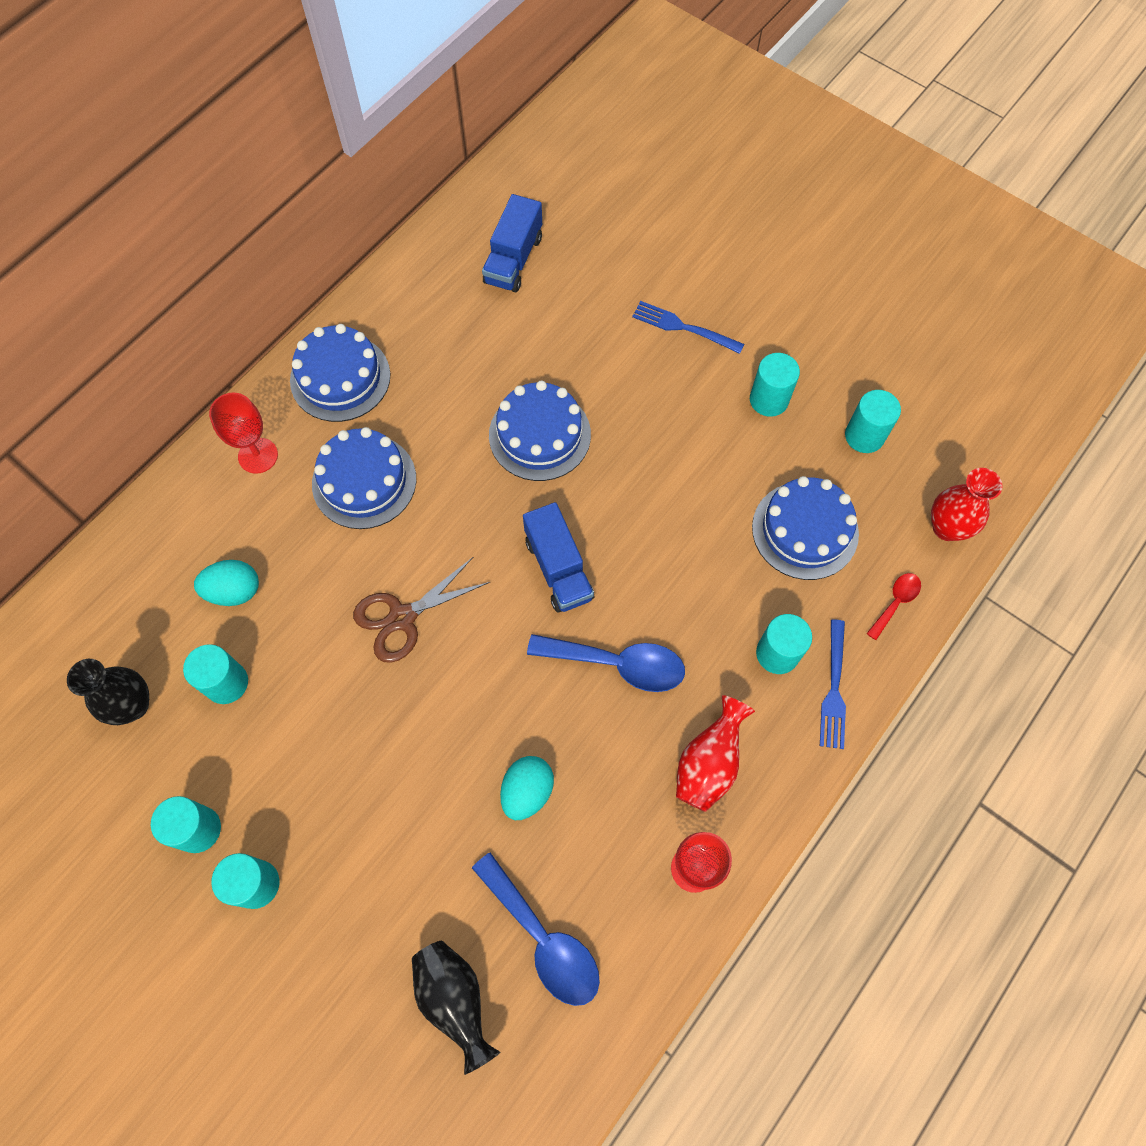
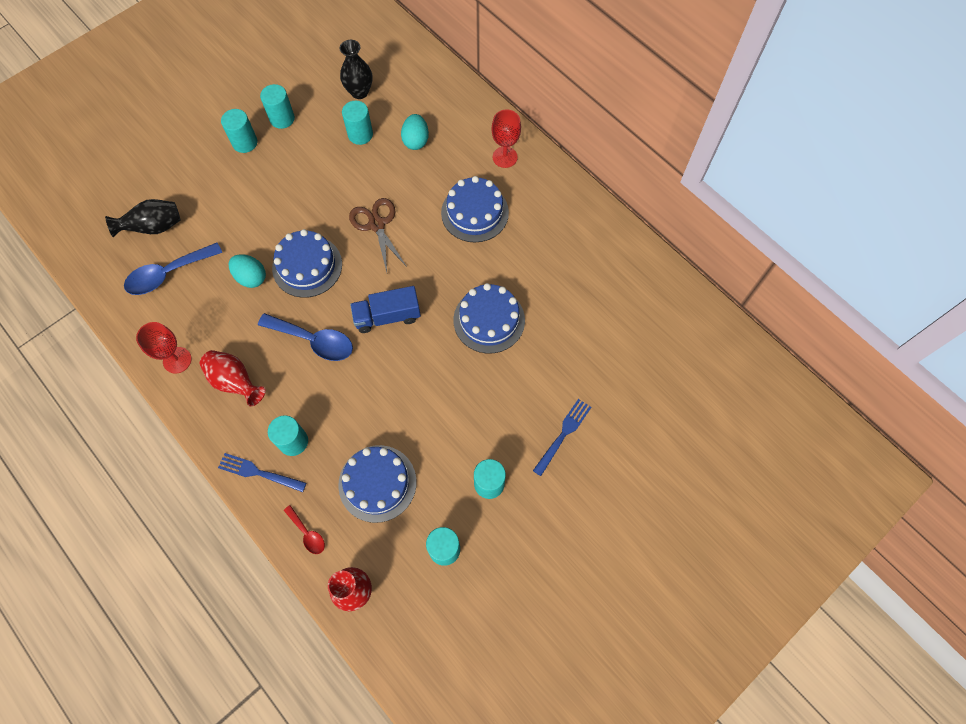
camera: 100 degrees right, 0 degrees up
blue cake [290,324,390,422] -> blue cake moved to [272,229,342,298]
blue truck [482,194,542,292] -> none
blue spoon [527,634,685,692] -> blue spoon turned 90 degrees counterclockwise [258,313,353,361]

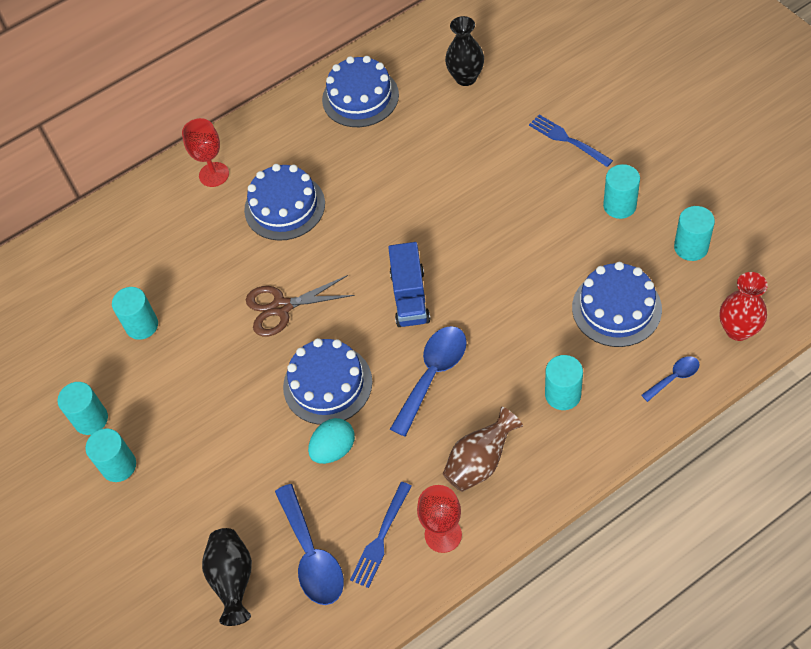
camera: 75 degrees left, 10 degrees down
red vase [200,350,266,406] -> brown vase [443,407,523,492]
blue fork [218,453,306,492] -> blue fork moved to [350,482,412,588]
red spoon [284,505,325,554] -> blue spoon [641,356,700,402]
black vase [339,40,372,99] -> black vase moved to [445,16,484,86]
turquoise egg [401,114,429,150] -> none
blue cake [453,283,525,353] -> blue cake moved to [322,56,399,127]

